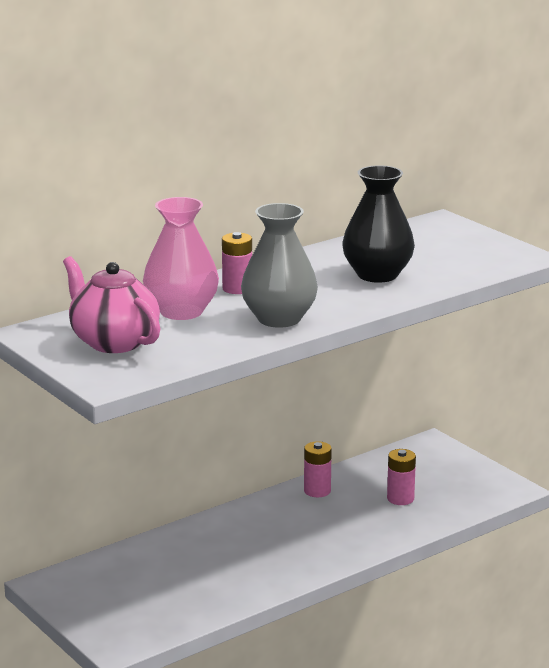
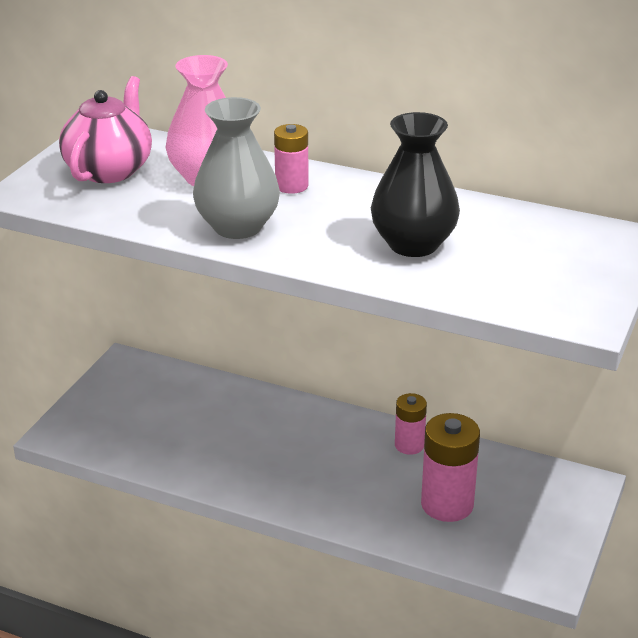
camera: 60 degrees right, 10 degrees up
pink battery [387,449,416,505] -> pink battery [421,413,480,522], size x1.66

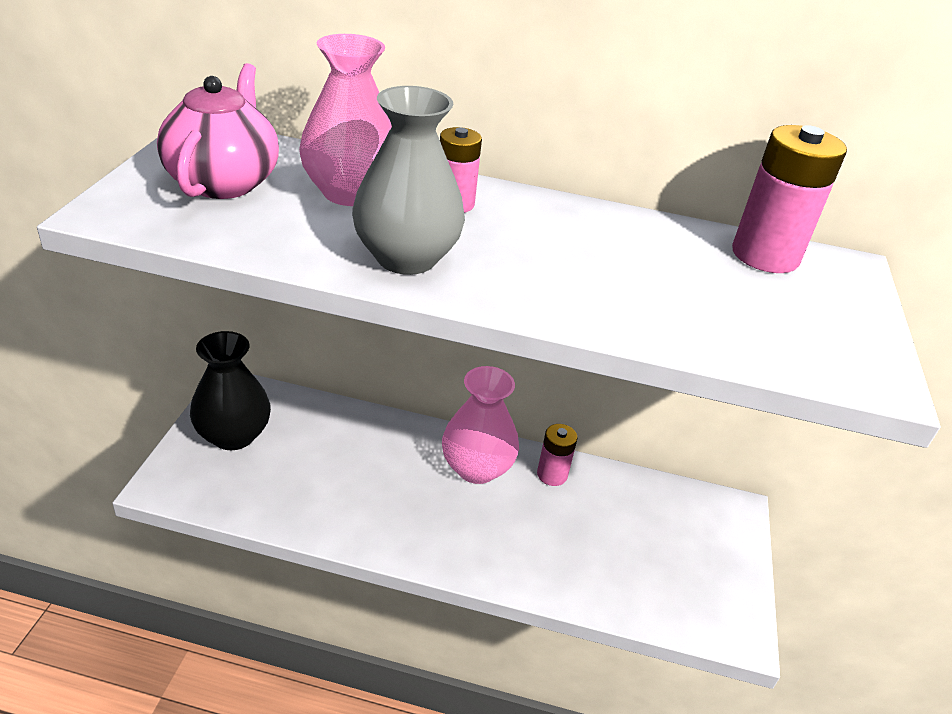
camera: 15 degrees left, 5 degrees up
black vase [371,112,460,257] -> black vase moved to [190,331,271,450]
pink battery [421,413,480,522] -> pink battery moved to [732,125,847,273]
none -> pink vase [442,366,519,484]

